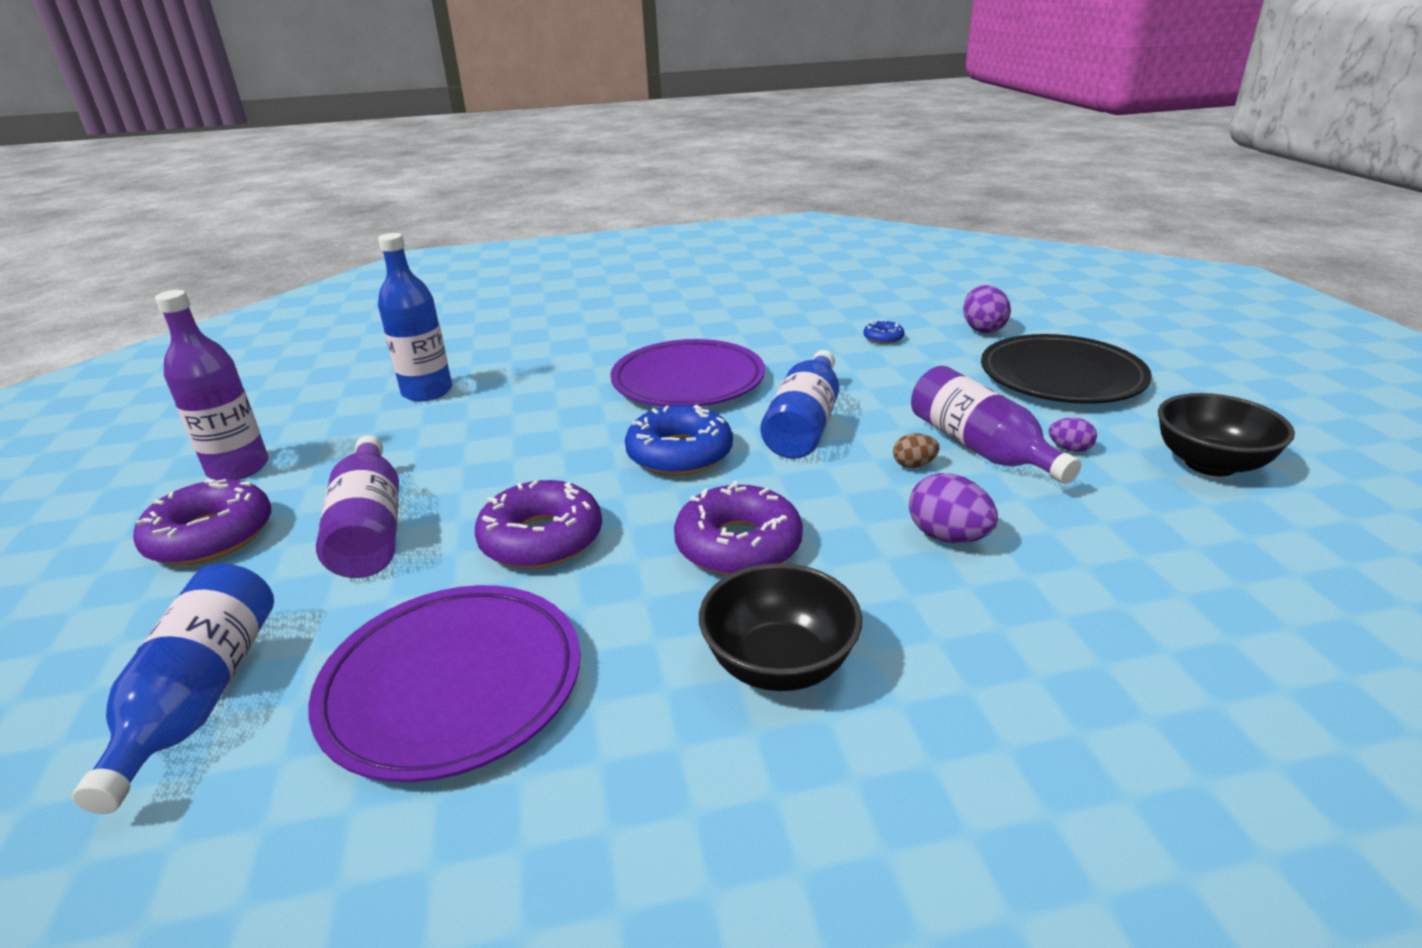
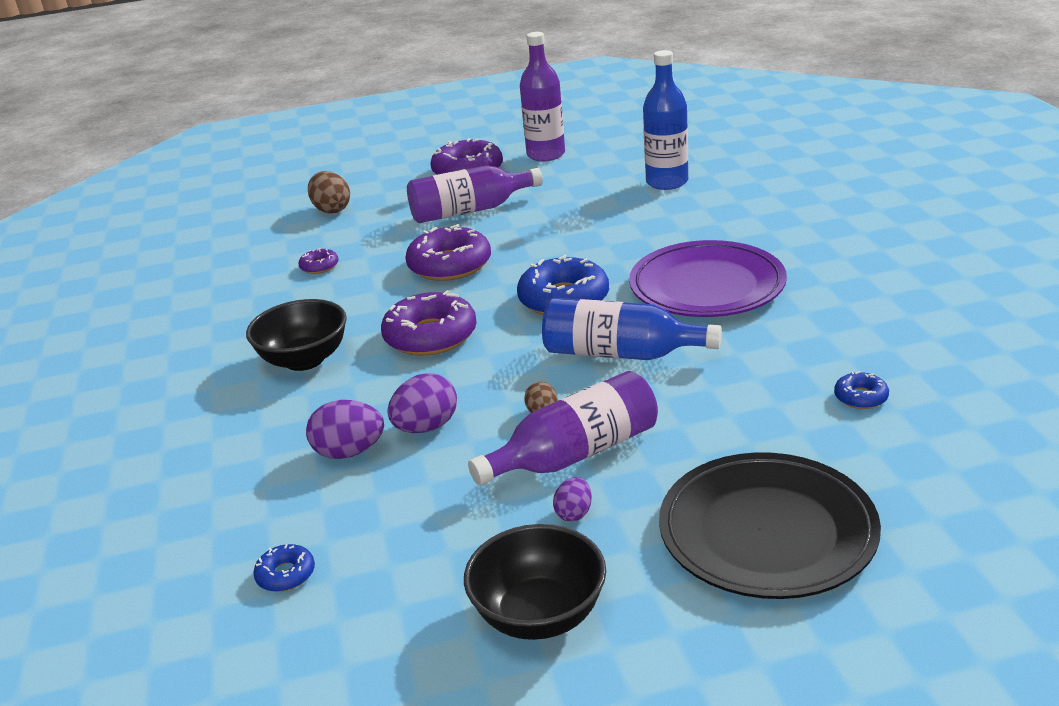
camera: 90 degrees right, 0 degrees up
blue bottle [72,563,274,814] -> brown egg [308,171,350,214]
purple plate [308,585,581,782] -> purple donut [299,248,339,274]
purple egg [963,285,1011,333] -> purple egg moved to [306,400,384,459]
none -> blue donut [253,544,315,592]

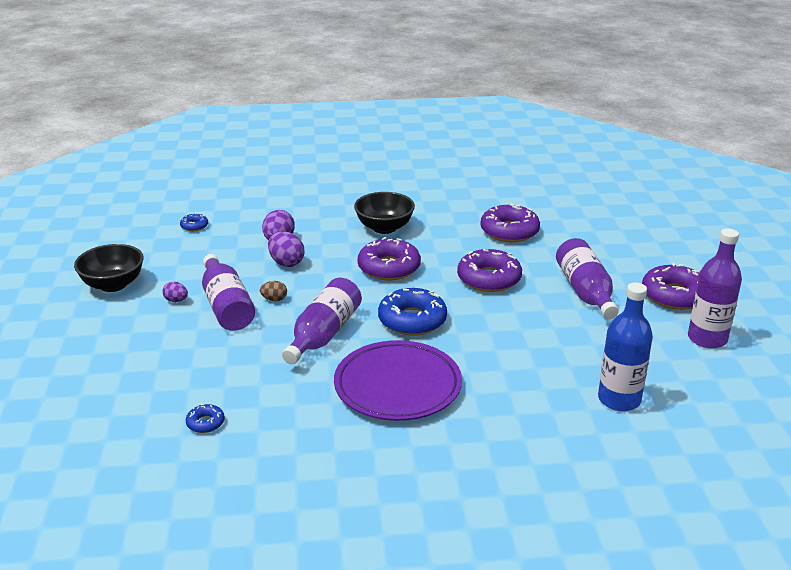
camera: 95 degrees right, 0 degrees up
purple donut [299,248,339,274] -> purple donut [480,204,540,242], size x2.10
brown egg [308,171,350,214] -> none
blue bottle [542,298,722,360] -> purple bottle [282,278,362,364]
black plate [659,452,881,599] -> none

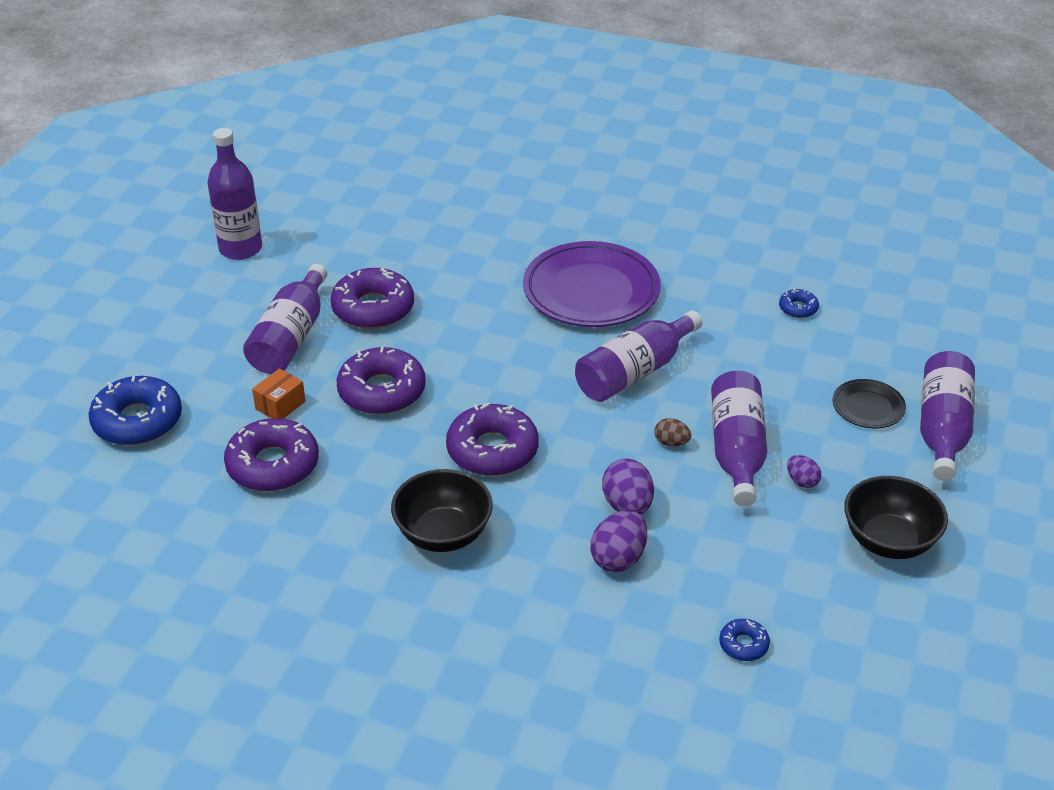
camera: 155 degrees left, 10 degrees up
blue donut [378,288,447,336] -> blue donut moved to [89,376,182,445]
blue bottle [598,283,653,411] -> none
purple donut [642,263,700,310] -> purple donut moved to [331,268,414,329]
none -> orange box [252,368,306,419]
none -> black plate [833,379,906,428]
none -> purple bottle [920,351,975,481]

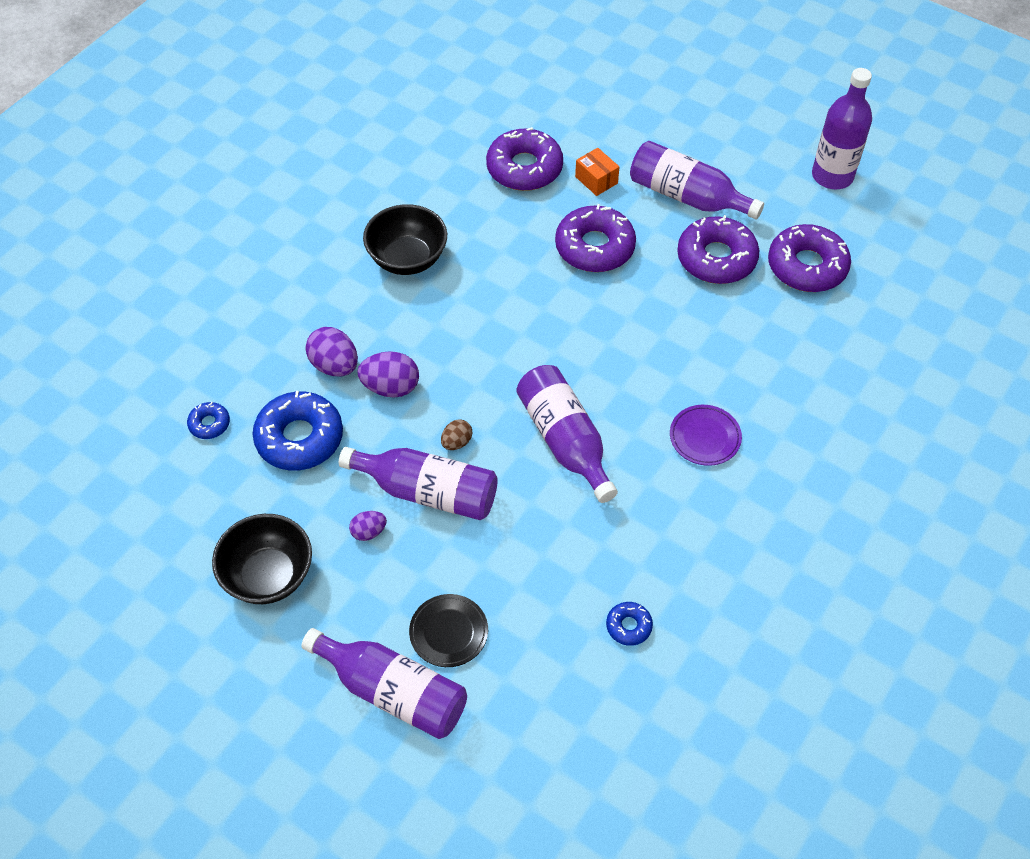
camera: 105 degrees right, 15 degrees up
blue donut [89,376,182,445] -> blue donut moved to [253,391,343,471]
purple donut [446,402,539,476] -> purple donut moved to [768,224,851,292]
purple plate [523,241,661,327] -> purple plate [670,405,742,466], size x0.48

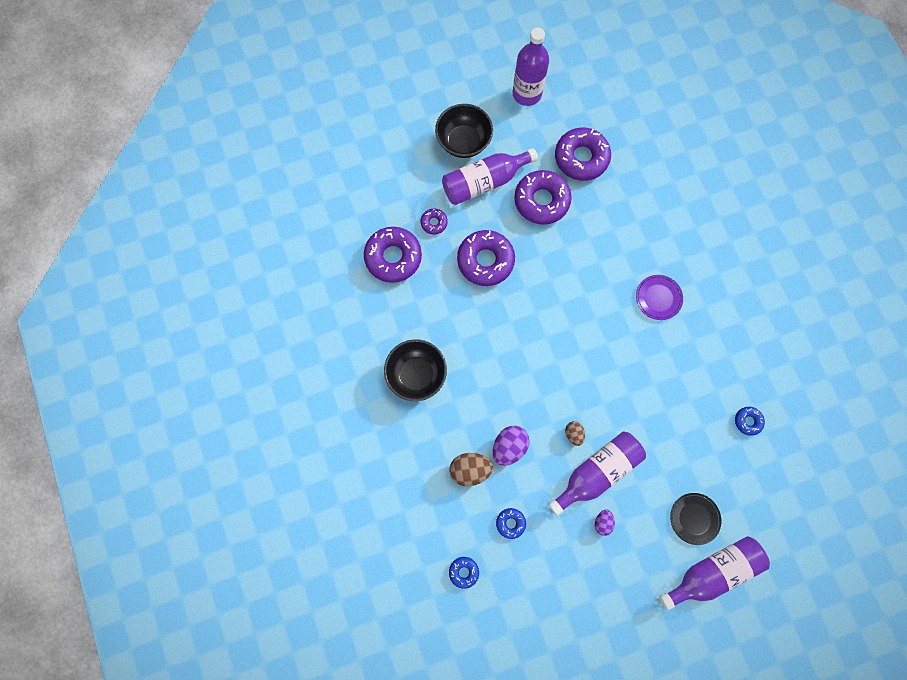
camera: 55 degrees left, 20 degrees up
black bowl [212,514,312,604] -> black bowl moved to [435,104,493,158]
blue donut [253,391,343,471] -> blue donut [496,508,526,539], size x0.48
purple egg [306,327,358,376] -> brown egg [449,453,493,486]
purple bottle [516,365,618,503] -> none
orange box [575,148,619,196] -> purple donut [421,209,448,235]

